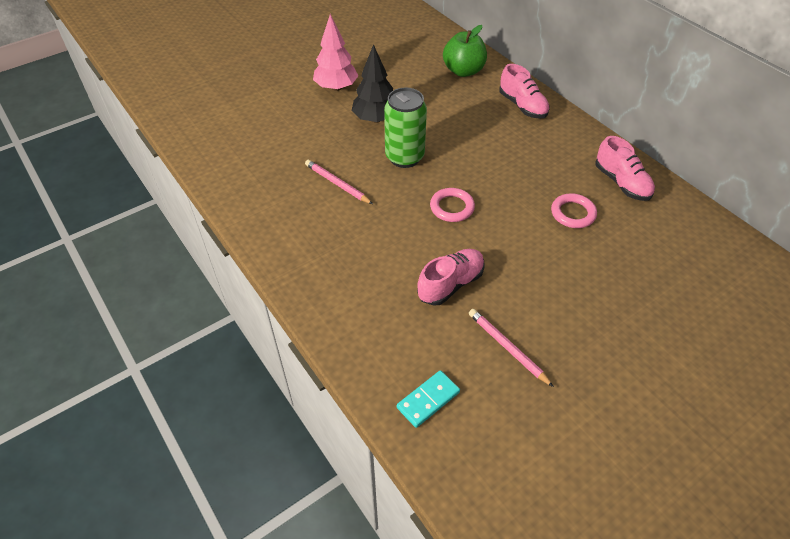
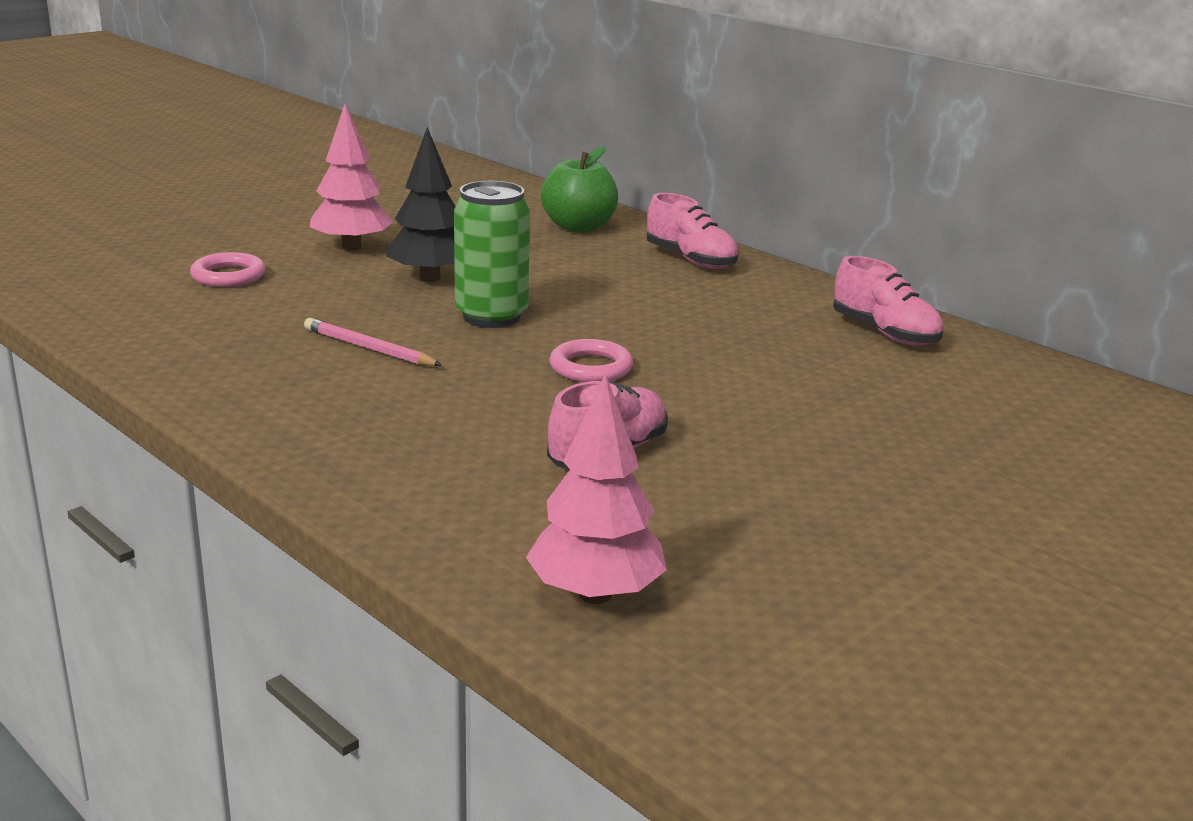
camera: 10 degrees left, 25 degrees down
turquoise domino [397,370,460,428] -> pink tree [526,373,667,604]
pink pencil [469,309,554,387] -> none
pink ring [551,193,597,228] -> pink ring moved to [190,252,266,287]

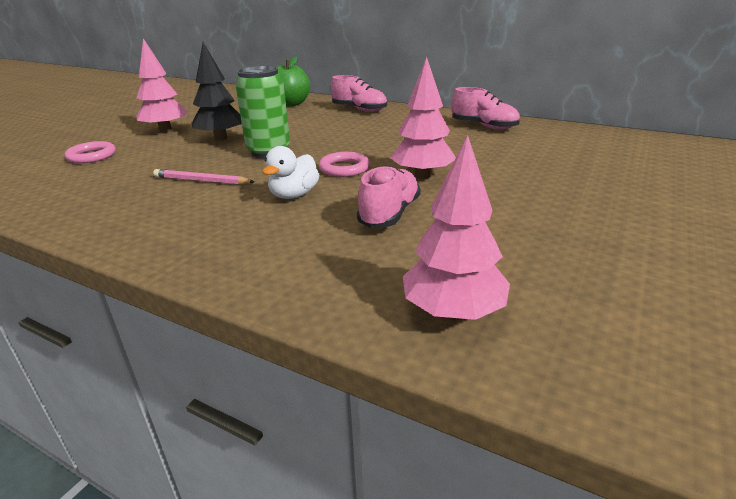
camera: 15 degrees left, 5 degrees up
none -> white duck [262,146,320,199]
none -> pink tree [390,57,456,179]

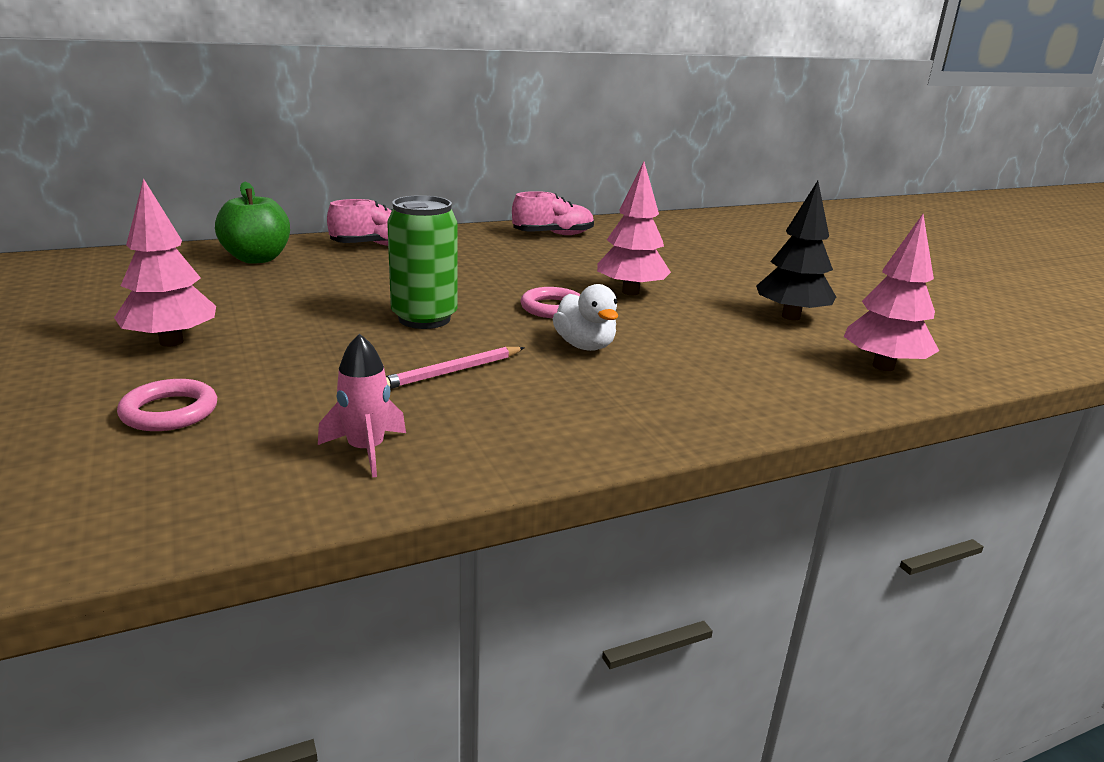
camera: 55 degrees left, 5 degrees down
black tree [192,42,242,141] -> black tree moved to [756,181,836,320]
pink shoe [357,165,421,228] -> none
none -> pink rocket [318,334,406,478]

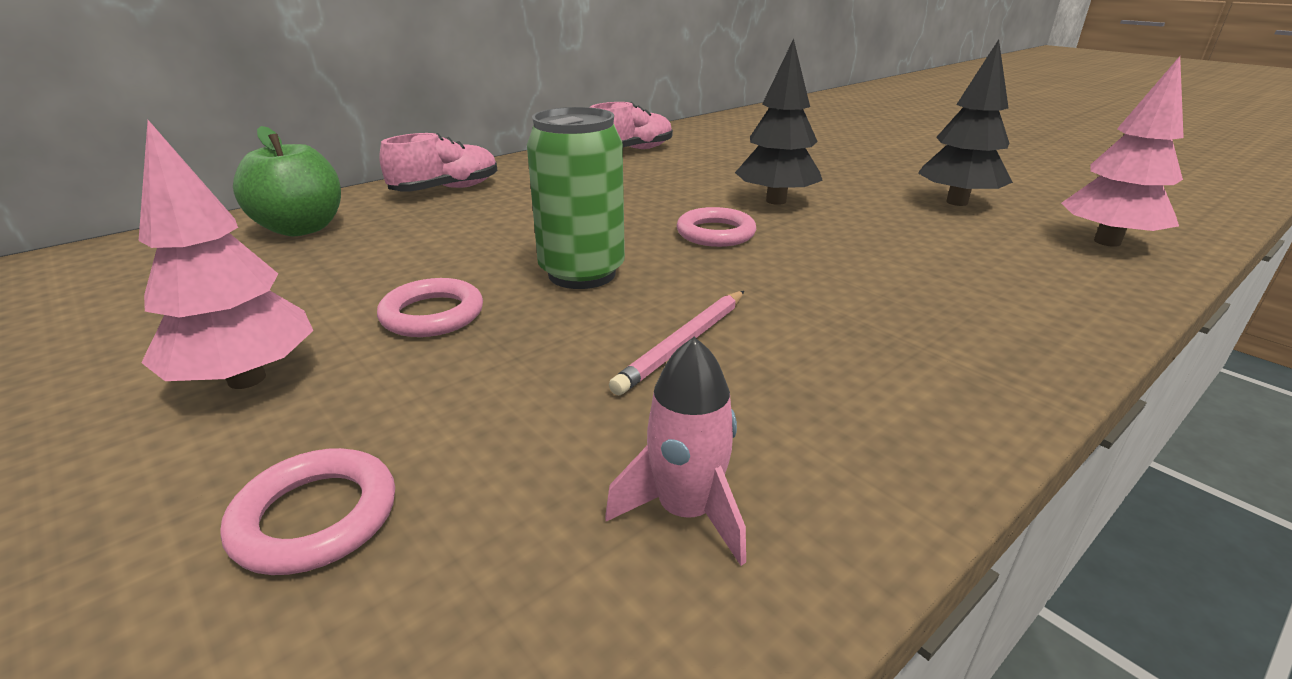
camera: 15 degrees left, 5 degrees up
white duck [553,284,618,351] -> none
pink tree [597,162,671,295] -> black tree [735,38,823,205]
none -> pink ring [377,278,483,337]

